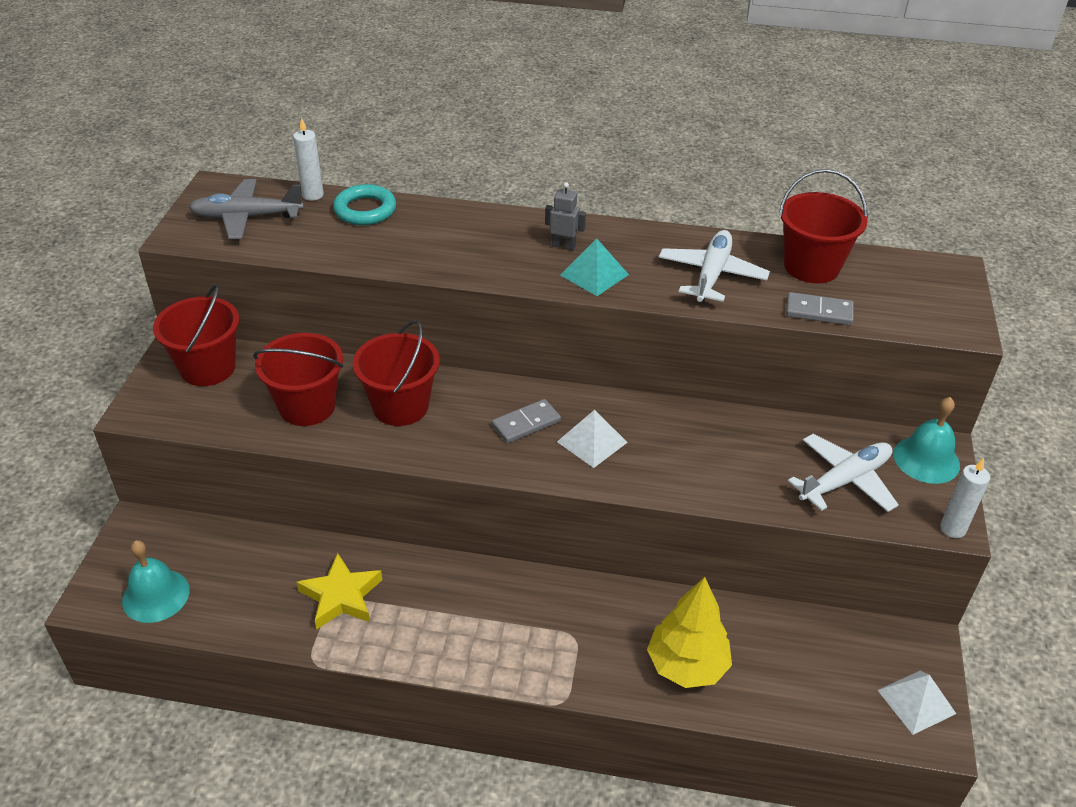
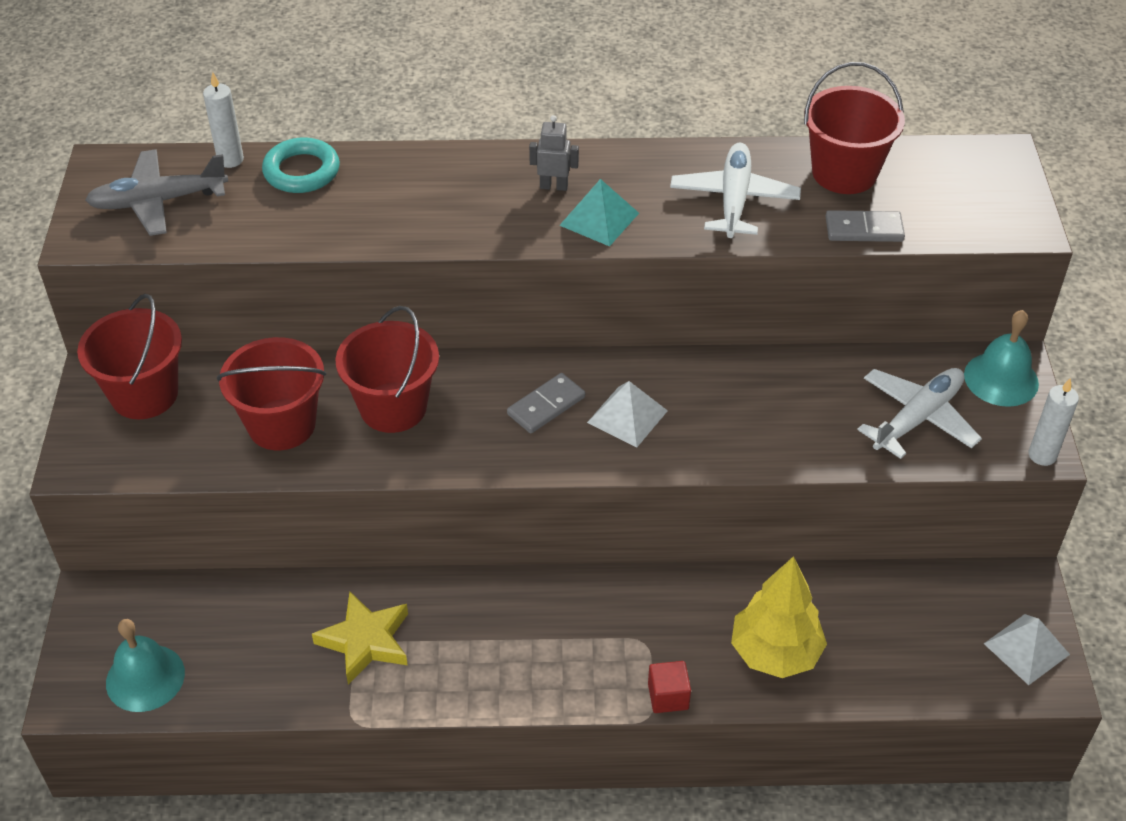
camera: 10 degrees left, 5 degrees up
none -> red cube [648,661,691,713]

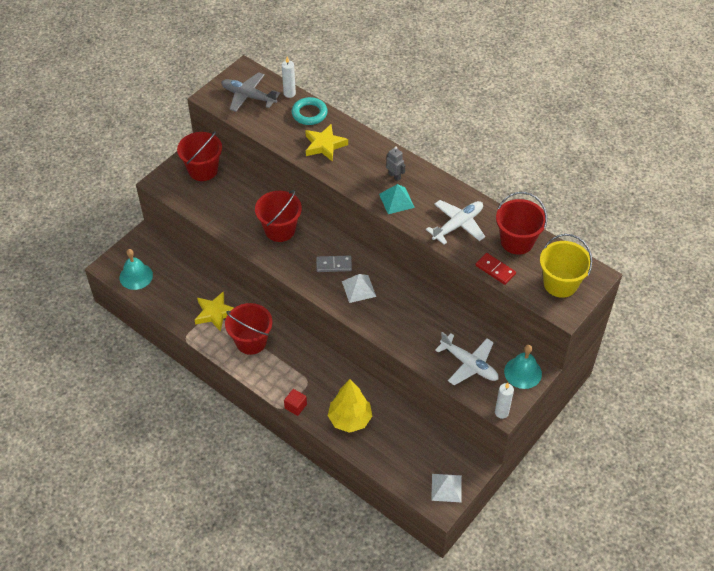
camera: 40 degrees right, 5 degrees up
red bucket [217,337,326,450] -> red bucket moved to [225,303,272,355]
grey domino [826,210,905,242] -> red domino [475,253,516,285]
white plane [857,368,982,459] -> white plane turned 45 degrees clockwise [435,332,498,386]
none -> yellow star [305,124,348,162]
none -> yellow bucket [540,234,593,298]

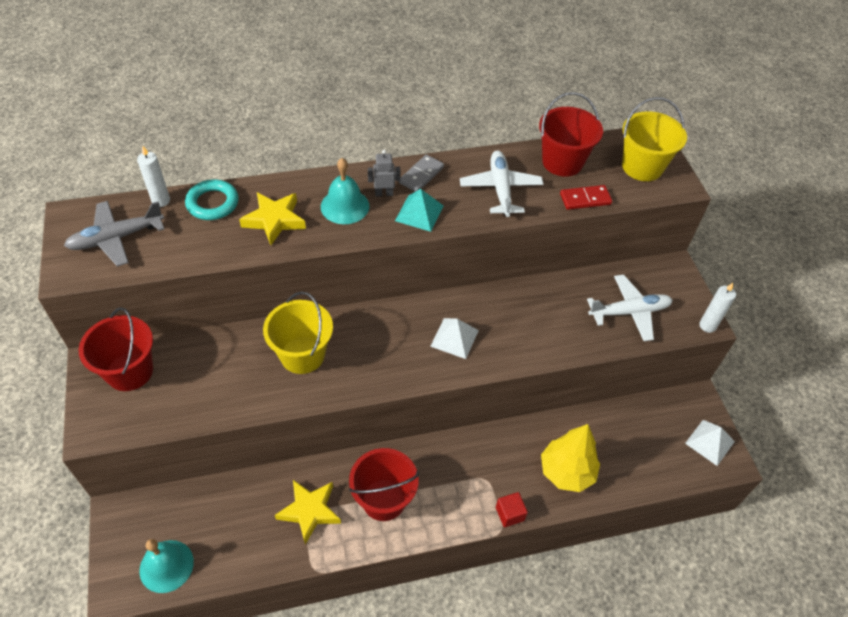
camera: 55 degrees left, 0 degrees up
red bucket [255,190,302,242] -> yellow bucket [263,291,333,374]
grey domino [316,256,352,272] -> grey domino moved to [399,155,444,192]
turquoise bell [504,345,542,389] -> turquoise bell moved to [321,158,369,224]

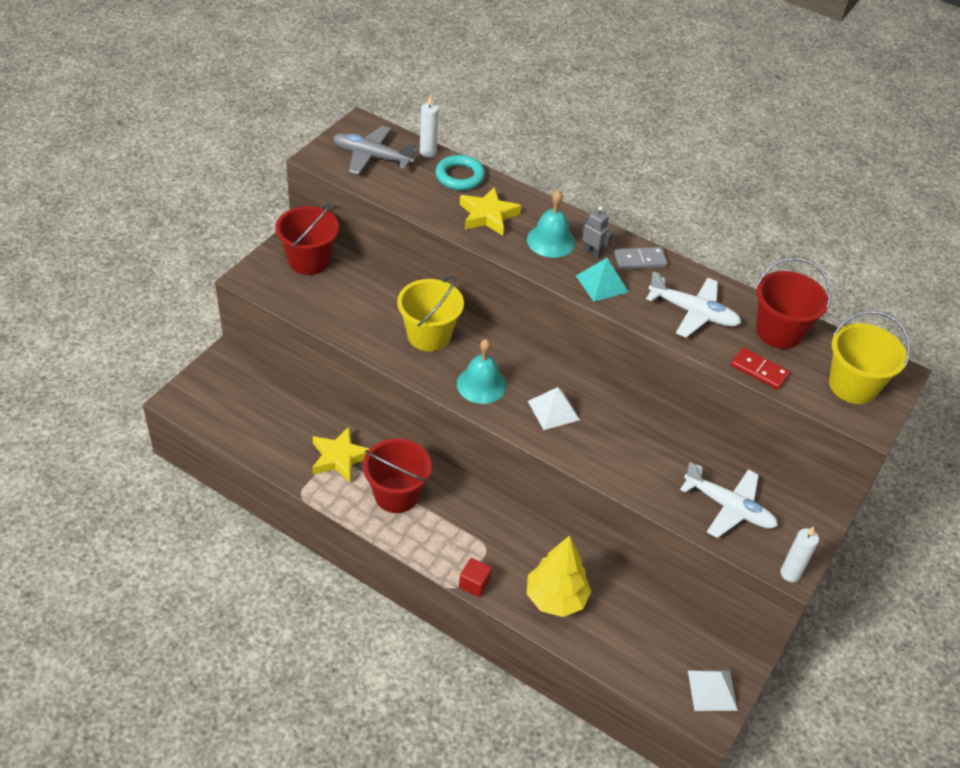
camera: 45 degrees right, 5 degrees down
turquoise bell [139,539,194,593] -> turquoise bell moved to [457,339,507,404]
white plane [460,150,543,217] -> white plane turned 75 degrees clockwise [646,272,741,338]

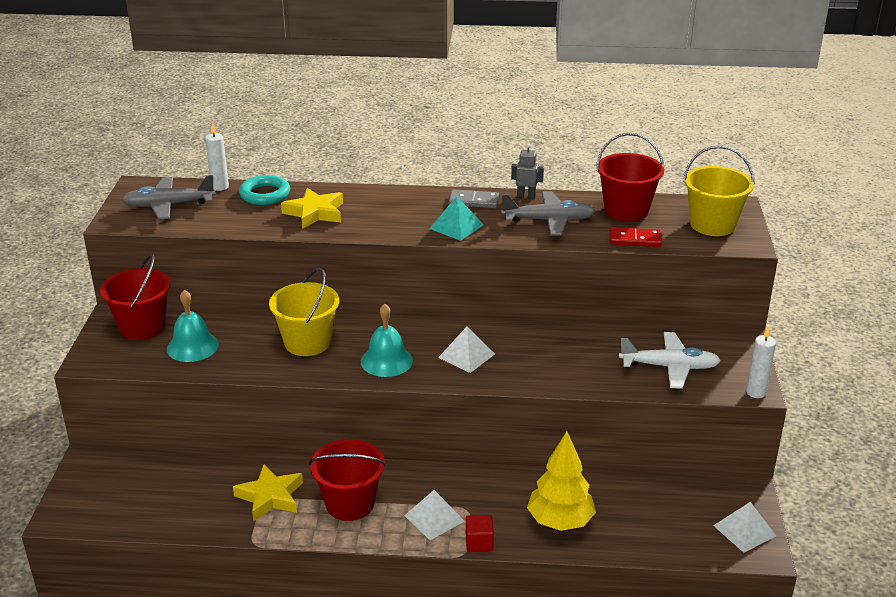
camera: 25 degrees left, 15 degrees down
turquoise bell [527,190,575,258] -> turquoise bell moved to [167,290,219,362]
grey robot [582,206,612,259] -> grey robot moved to [511,144,544,198]
grey domino [614,247,667,269] -> grey domino turned 45 degrees clockwise [449,189,499,208]
white plane [646,272,741,338] -> grey plane [501,191,596,236]
none -> white pyramid [404,490,464,540]

